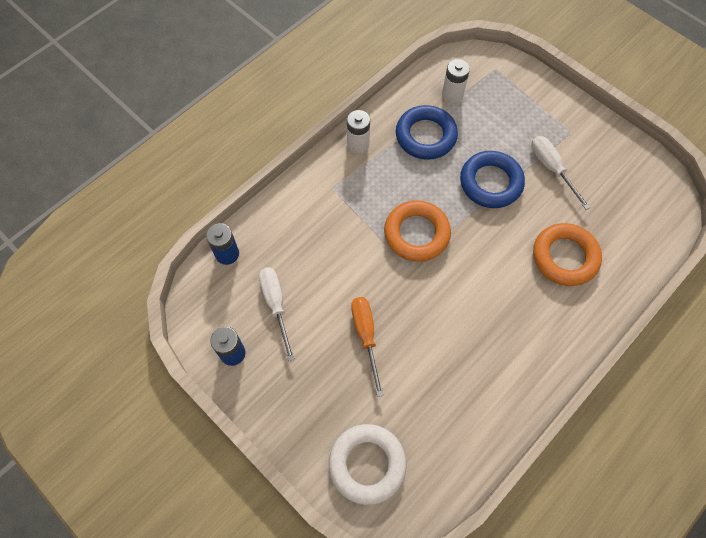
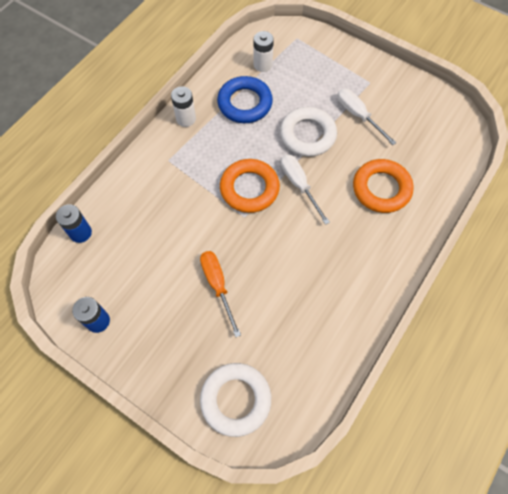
camera: 10 degrees left, 0 degrees up
white screwdriver [259,267,295,361] -> white screwdriver moved to [281,154,330,225]
blue ring [460,151,525,208] -> white ring [280,107,337,157]

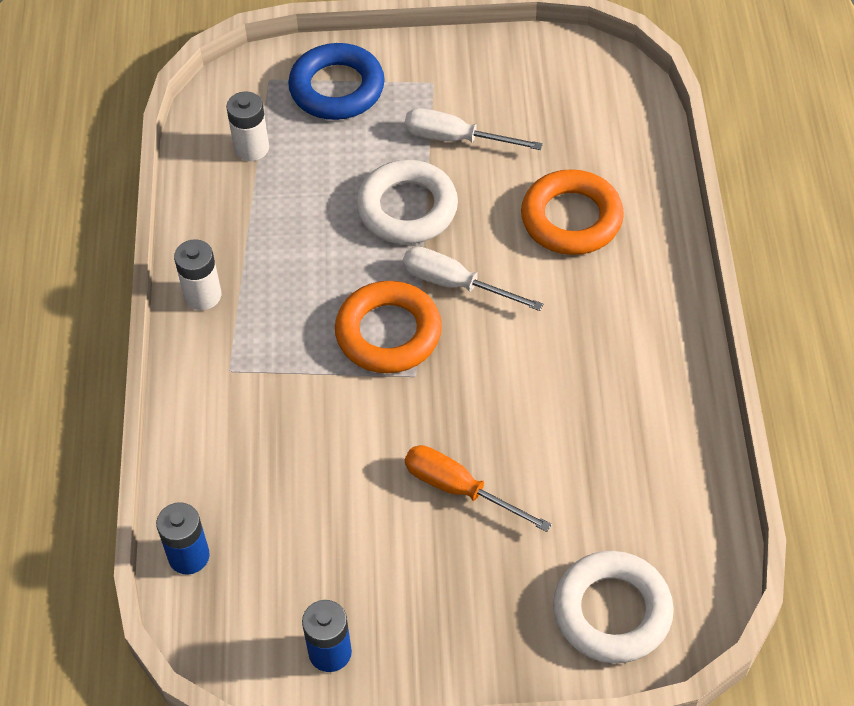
camera: 35 degrees left, 10 degrees down
blue ring [217,76,273,123] -> blue ring moved to [288,43,385,120]

